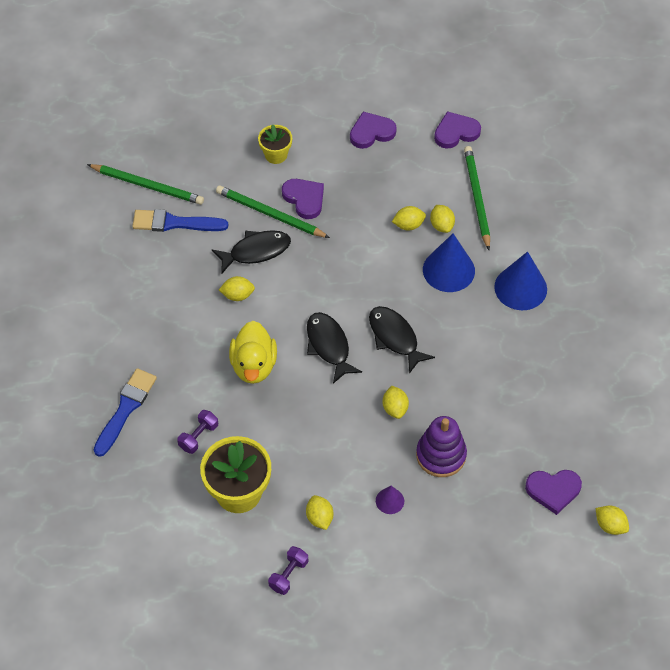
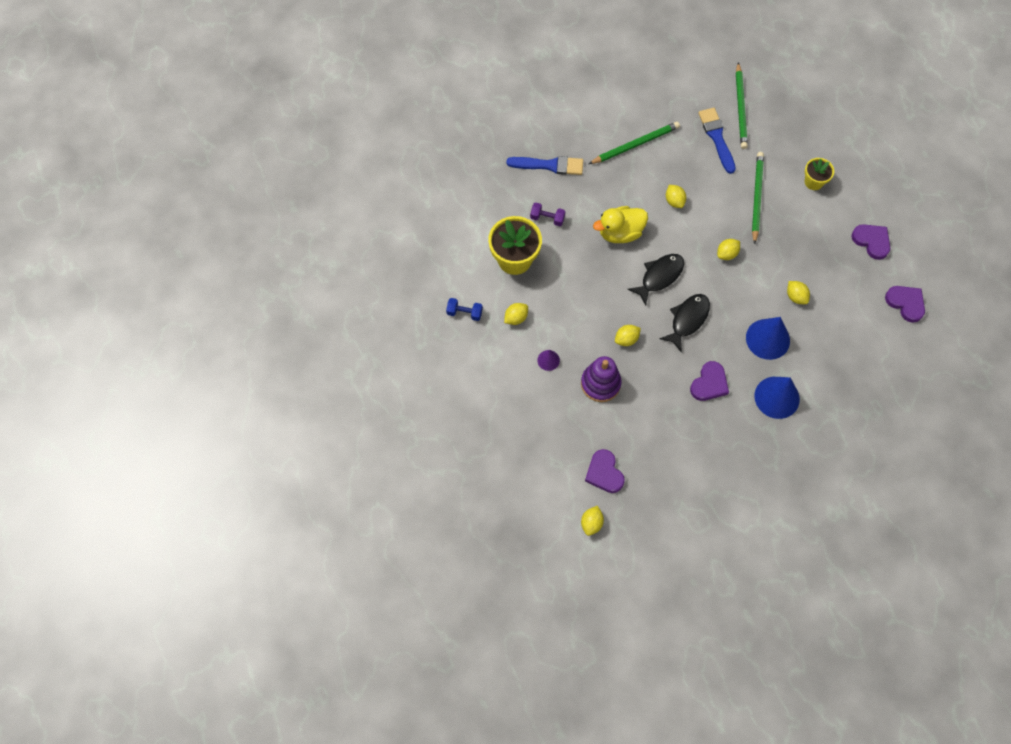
camera: 70 degrees right, 10 degrees up
black fish [212,230,291,274] -> none
purple dumbbell [268,546,308,595] -> blue dumbbell [446,298,483,321]
purple heart [282,179,324,219] -> purple heart moved to [690,361,729,401]
yellow lemon [430,205,455,233] -> yellow lemon moved to [717,239,740,260]
green pencil [464,146,490,250] -> green pencil moved to [589,122,680,164]

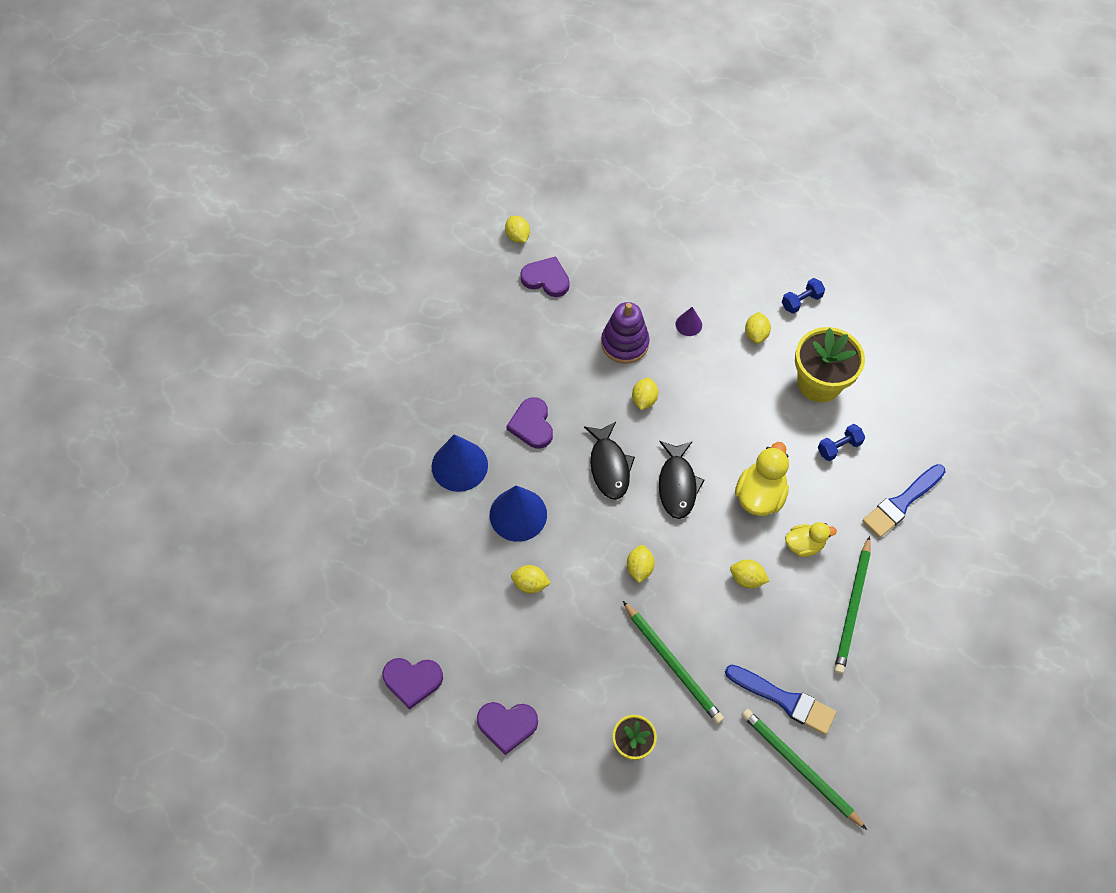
camera: 135 degrees right, 5 degrees down
purple dumbbell [530,202,565,226] -> blue dumbbell [818,424,865,461]
none -> yellow duck [785,522,837,557]

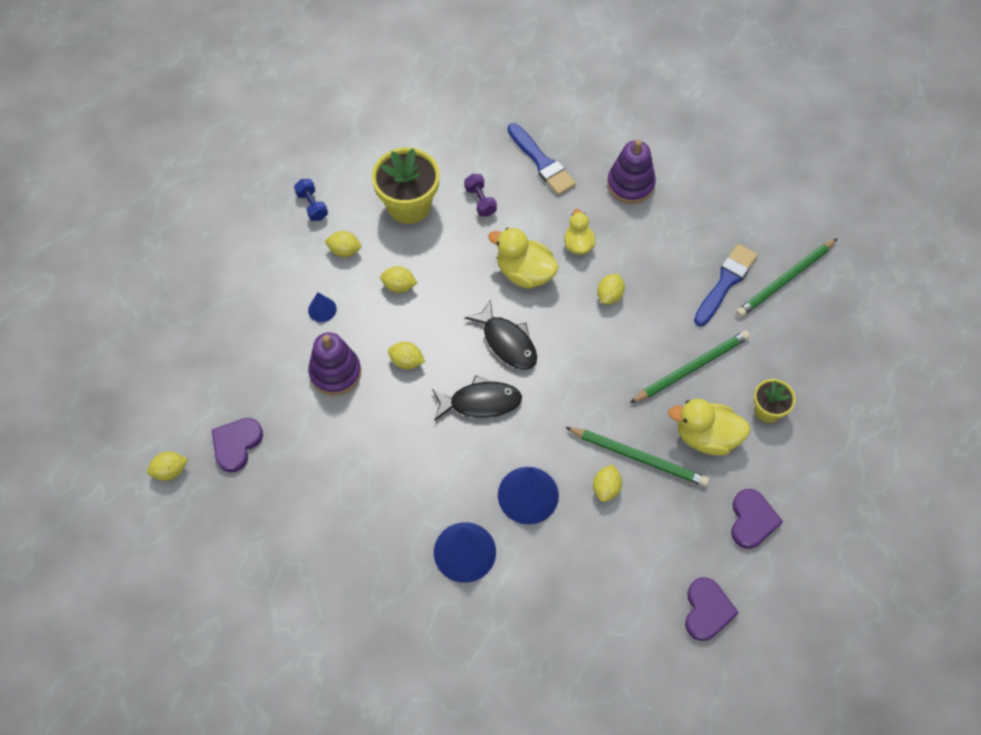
camera: 85 degrees left, 0 degrees up
purple heart [506,397,553,448] -> none
yellow lemon [627,545,655,583] -> yellow lemon moved to [380,266,417,293]
black fish [659,441,705,519] -> black fish turned 45 degrees clockwise [465,299,537,370]
purple cone [676,307,702,336] -> blue cone [308,292,337,322]
blue dumbbell [818,424,865,461] -> purple dumbbell [464,174,497,216]
green pencil [834,536,871,674] -> green pencil moved to [565,427,709,487]
none -> purple stacking toy [607,140,656,204]
none -> yellow duck [668,399,750,456]

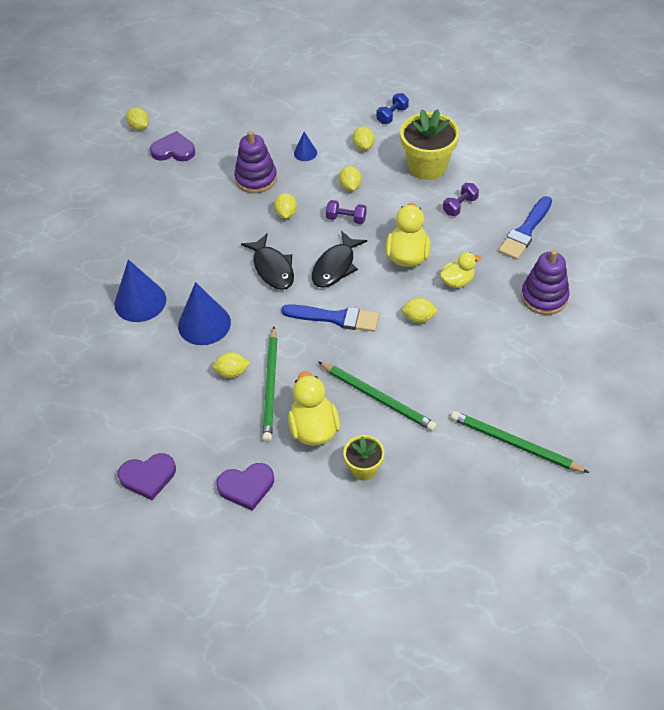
camera: 70 degrees right, 10 degrees down
blue brush [694,244,758,326] -> blue brush moved to [281,304,379,332]
none -> purple dumbbell [326,200,367,224]

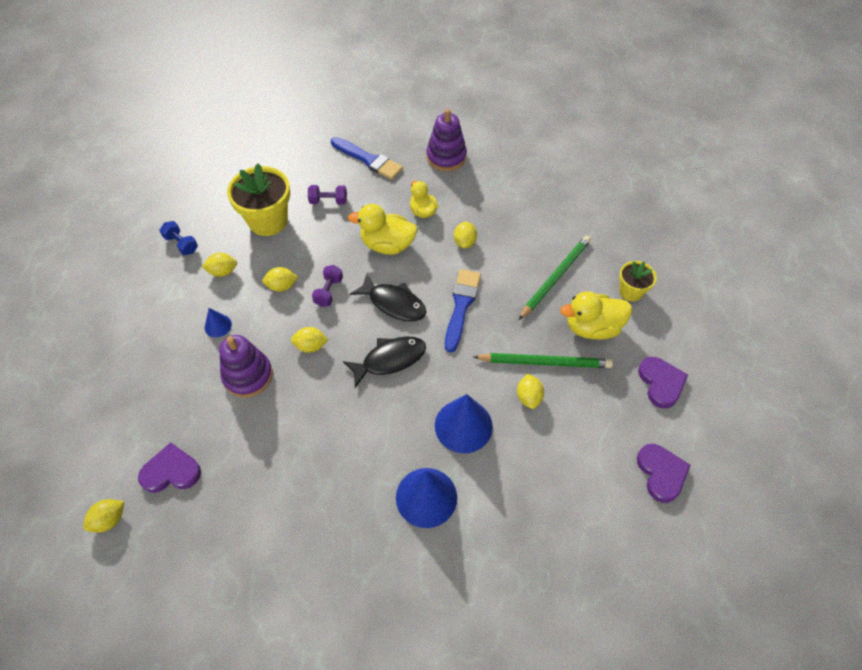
camera: 90 degrees left, 5 degrees up
purple heart [150,131,195,161] -> purple heart turned 75 degrees clockwise [138,442,201,493]
purple dumbbell [443,183,479,216] -> purple dumbbell turned 45 degrees counterclockwise [308,185,347,205]
green pencil [451,411,589,473] -> none

